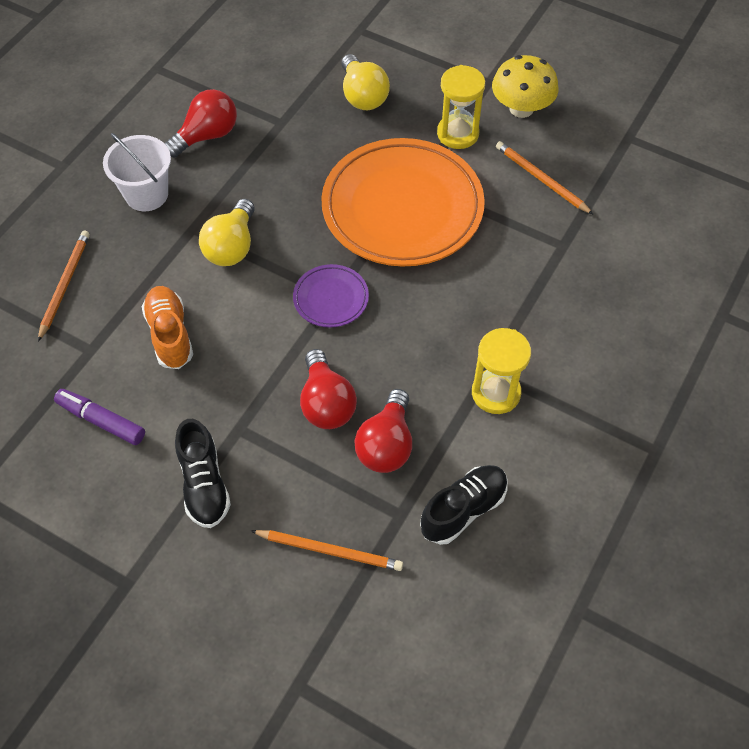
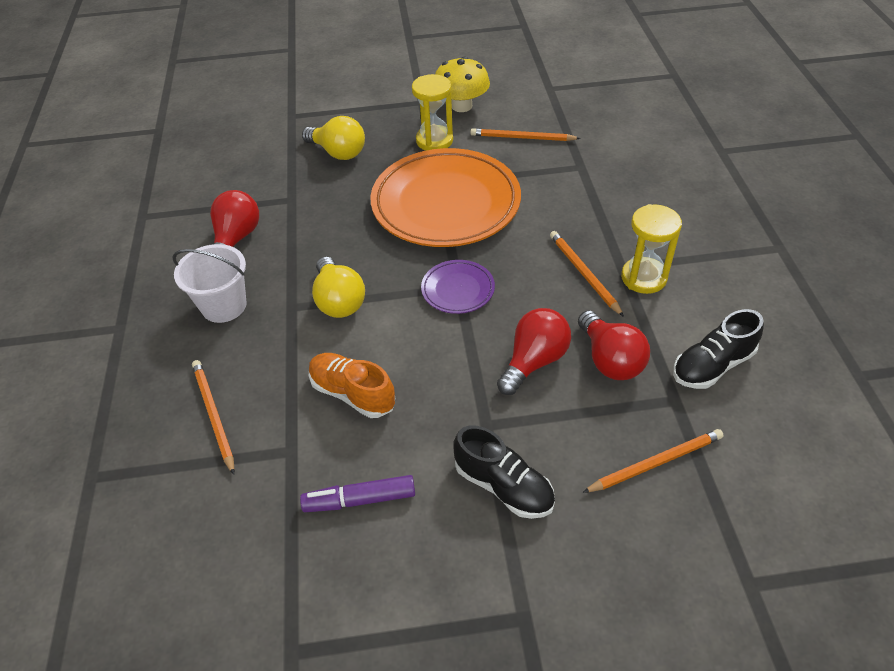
camera: 35 degrees left, 10 degrees down
red light bulb [300,349,357,429] -> red light bulb turned 90 degrees counterclockwise [497,308,571,395]
black shoe [420,465,508,545] -> black shoe turned 135 degrees counterclockwise [673,309,764,389]
none -> orange pencil [550,231,624,317]

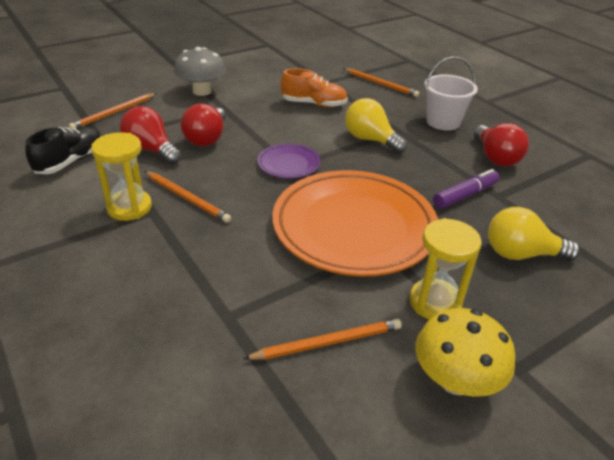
camera: 150 degrees right, 10 degrees down
purple marker [300,475,415,512] -> purple marker moved to [433,169,499,209]
black shoe [453,425,555,519] -> grey mushroom [174,47,226,96]

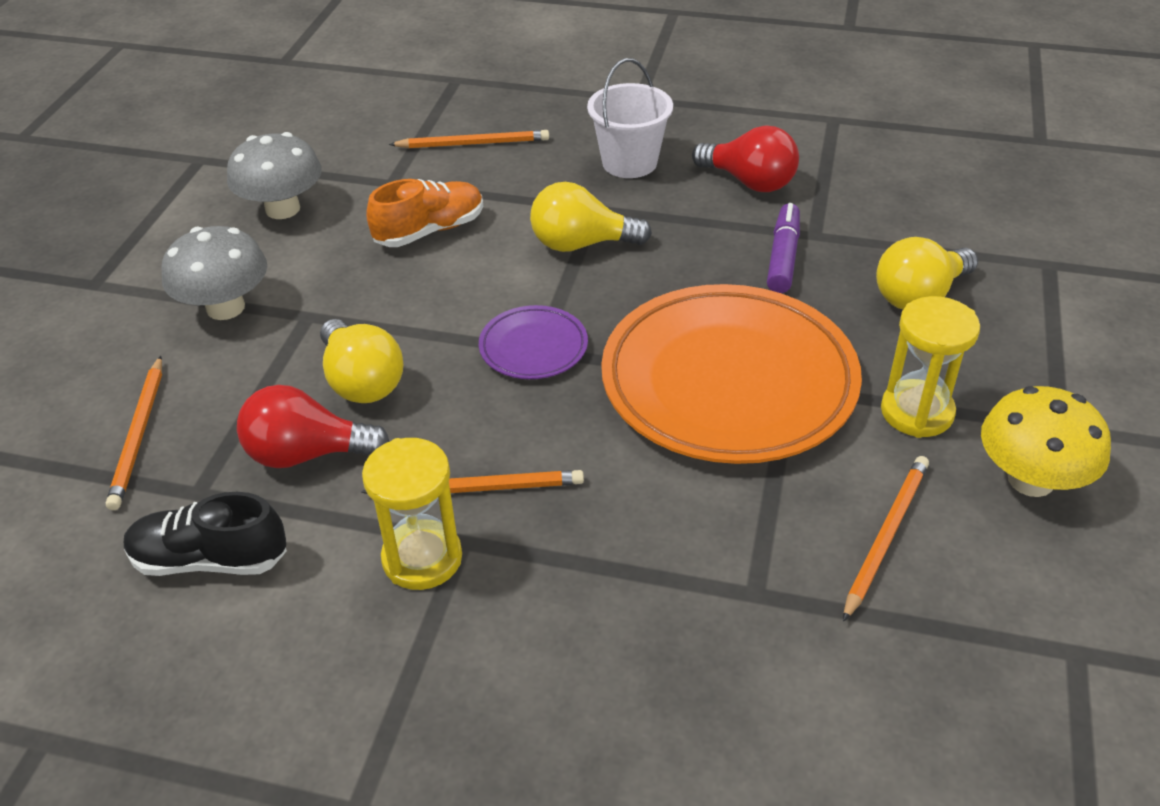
camera: 40 degrees left, 5 degrees up
black shoe [25,127,101,174] -> black shoe turned 75 degrees counterclockwise [124,492,287,576]
red light bulb [181,104,226,146] -> yellow light bulb [320,319,403,403]
none -> grey mushroom [227,132,322,219]

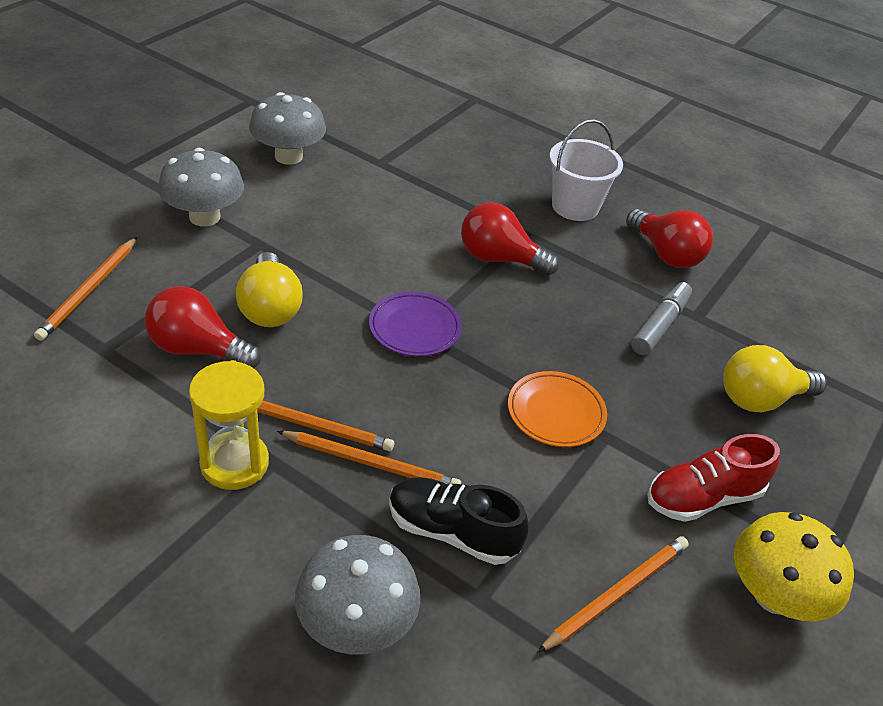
camera: 15 degrees right, 0 degrees up
black shoe [124,492,287,576] -> black shoe moved to [389,477,529,565]
orange shoe [366,179,483,247] -> none
orange pencil [389,130,549,149] -> orange pencil moved to [277,431,461,484]
yellow light bulb [530,182,652,252] -> red light bulb [461,202,559,276]
orange plate [601,284,862,464] -> orange plate [508,371,607,447], size x0.44
purple marker [767,203,800,293] -> grey marker [631,282,692,355]
yellow hourglass [881,296,980,438] -> red shoe [647,434,780,522]
none -> grey mushroom [295,535,420,655]

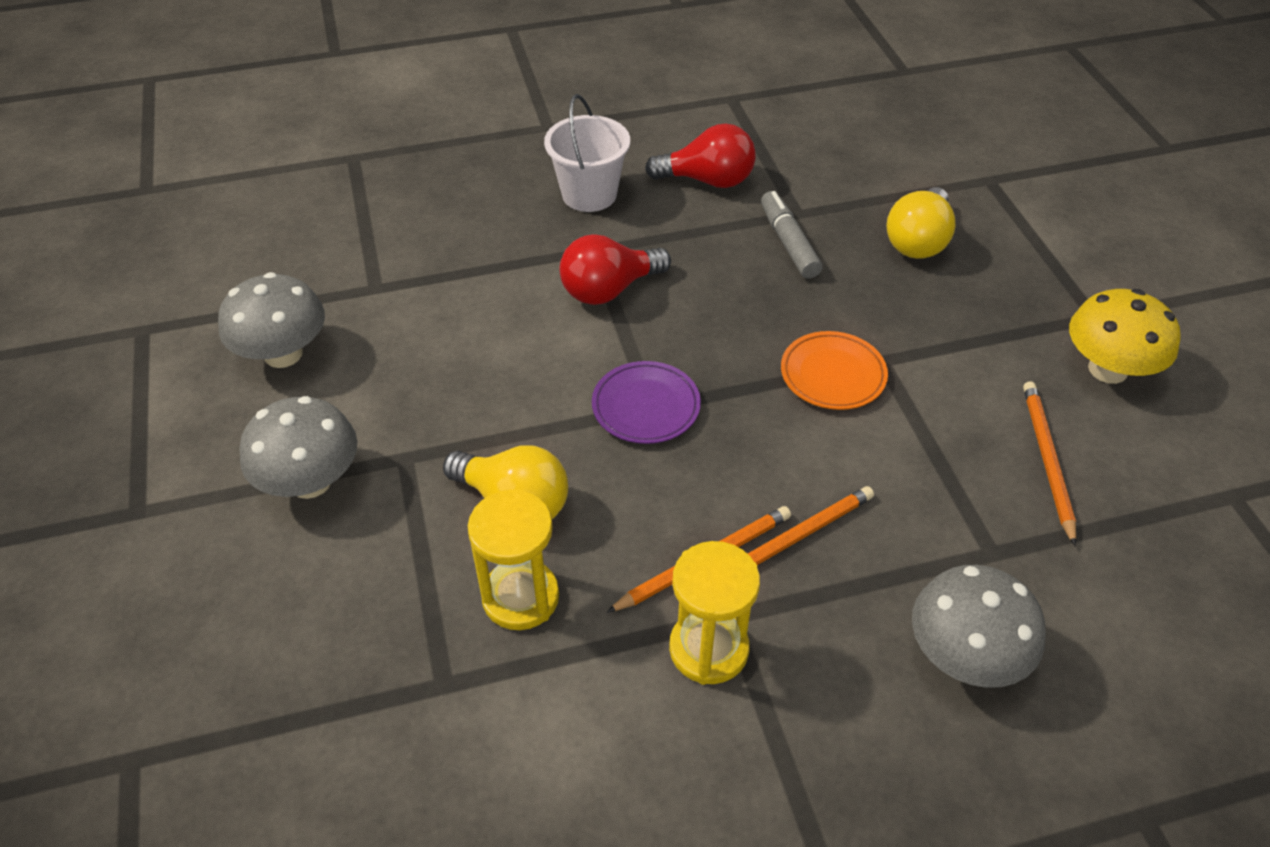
camera: 45 degrees left, 5 degrees up
orange pencil [34,237,137,341] -> none
red light bulb [145,286,261,368] -> yellow hourglass [468,489,559,630]
black shoe [389,477,529,565] -> none
red shoe [647,434,780,522] -> none

